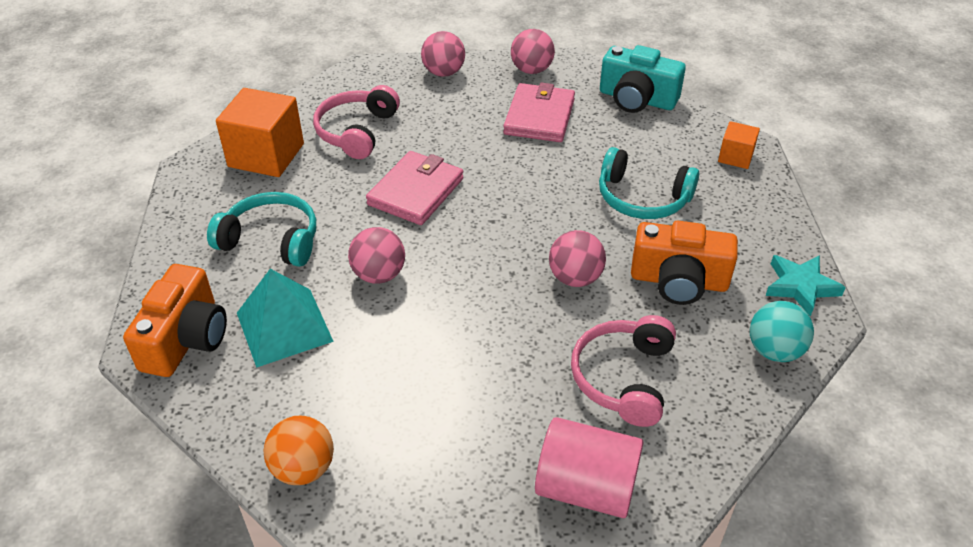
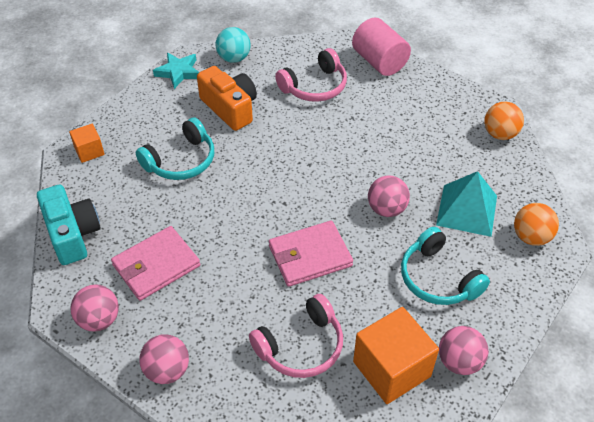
camera: 140 degrees left, 5 degrees up
orange camera [123,264,227,377] -> orange ball [514,203,559,246]
pink ball [549,230,606,287] -> pink ball moved to [439,326,488,375]
turquoise headphones [599,147,699,219] -> turquoise headphones turned 75 degrees clockwise [136,117,214,180]

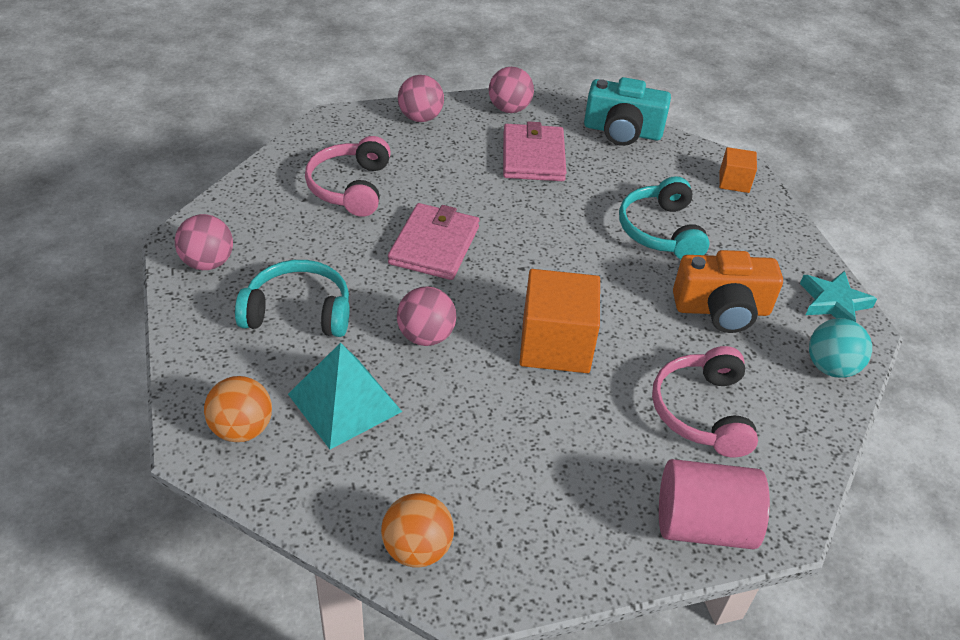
camera: 125 degrees right, 5 degrees down
orange cube [353,307,439,404] -> orange cube moved to [520,269,600,373]

